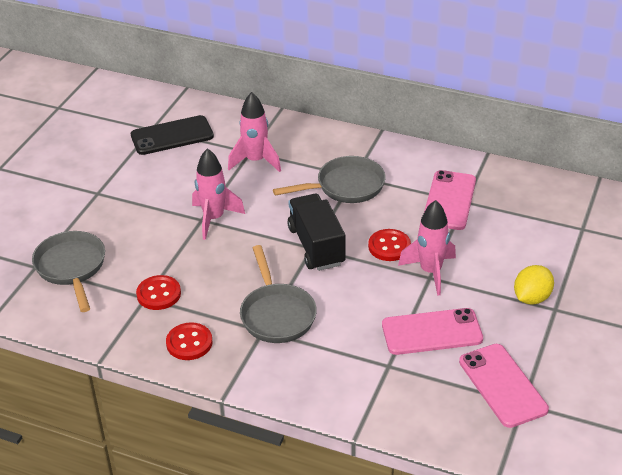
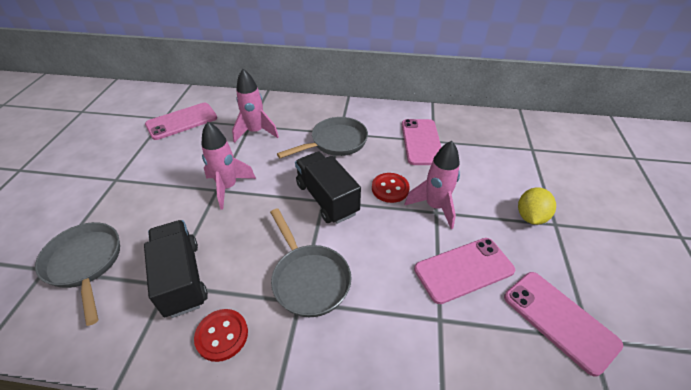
camera: 15 degrees left, 5 degrees up
black phone [131,115,214,155] -> pink phone [145,103,217,140]
red button [136,275,181,310] -> black truck [144,220,208,318]

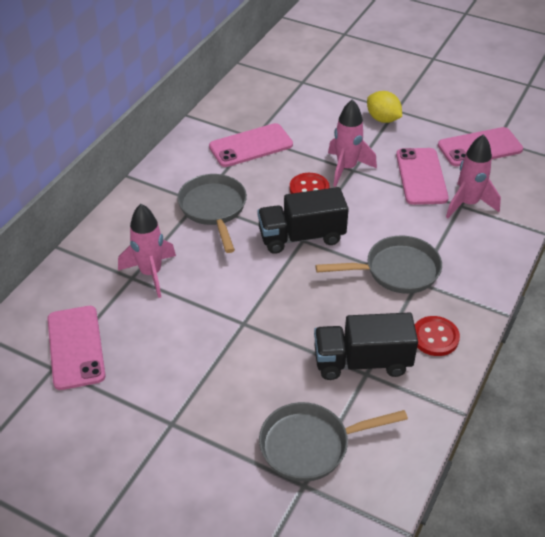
camera: 70 degrees left, 0 degrees up
pink rocket [201,121,256,209] -> pink rocket moved to [446,134,501,218]
pink phone [402,119,441,165] -> pink phone turned 45 degrees counterclockwise [209,123,293,167]

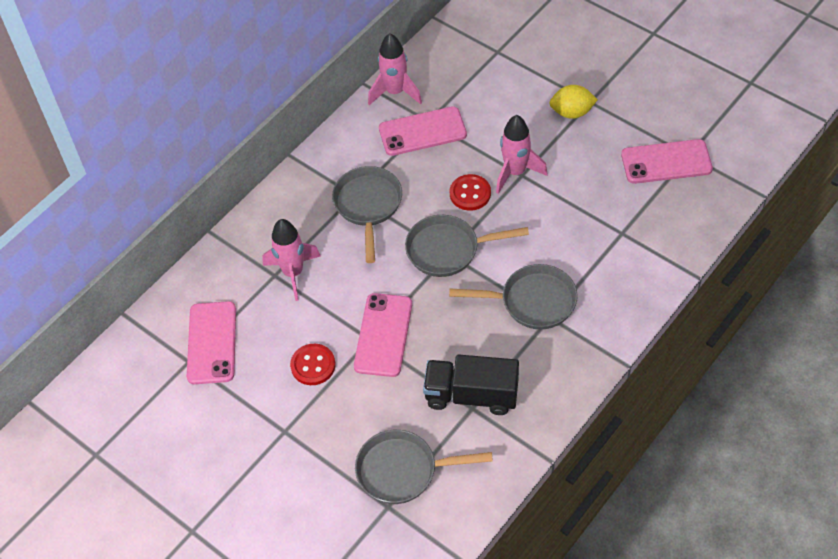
camera: 15 degrees right, 10 degrees up
black truck [257,187,349,254] -> grey pan [405,215,529,277]
yellow lemon [367,91,402,123] -> yellow lemon turned 60 degrees counterclockwise [549,85,598,119]
pink phone [396,148,449,205] -> pink phone moved to [354,293,412,377]
red button [415,316,460,356] -> red button moved to [290,344,335,385]
pink rocket [446,134,501,218] -> pink rocket moved to [368,33,422,105]

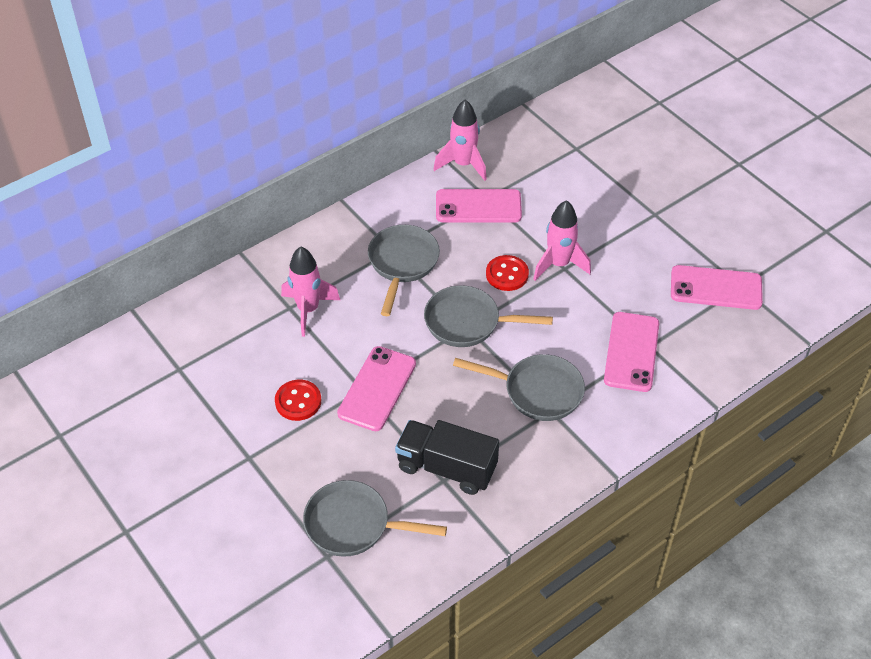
camera: 10 degrees right, 5 degrees down
pink phone [187,301,236,384] -> pink phone moved to [604,312,659,392]
yellow lemon [549,85,598,119] -> none

